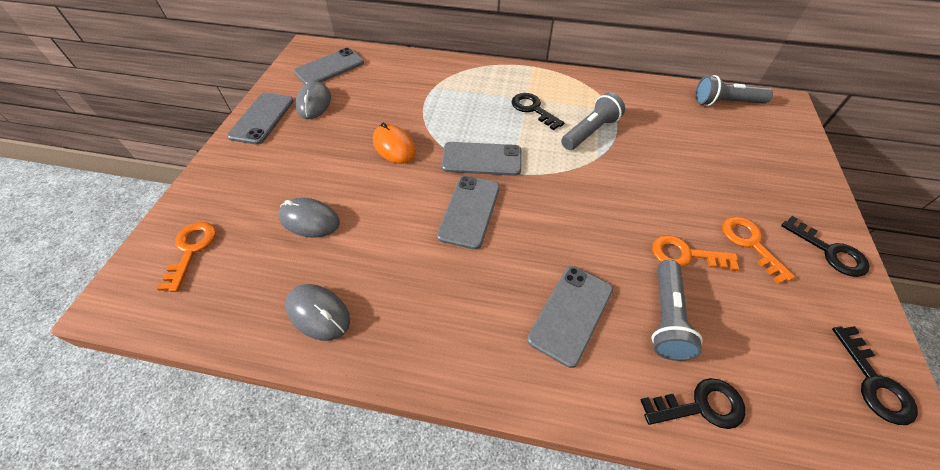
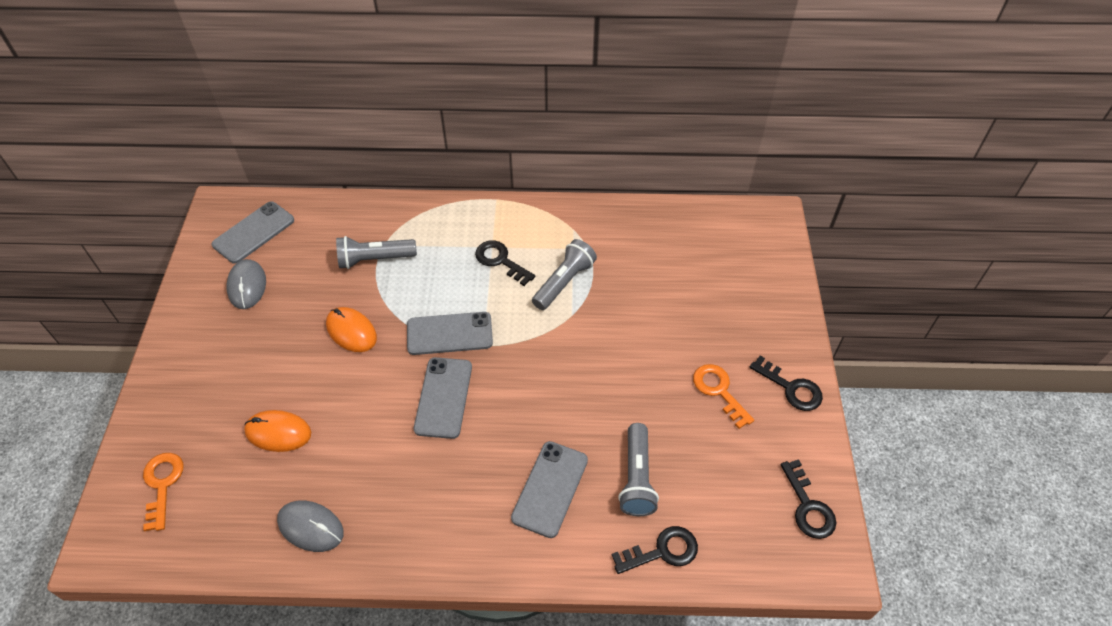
camera: 10 degrees left, 0 degrees up
grey phone [227,93,294,145] -> none
grey mouse [278,198,340,238] -> orange mouse [244,410,311,452]
orange key [652,235,739,271] -> none
grey flashlight [695,75,773,106] -> grey flashlight moved to [336,236,417,269]

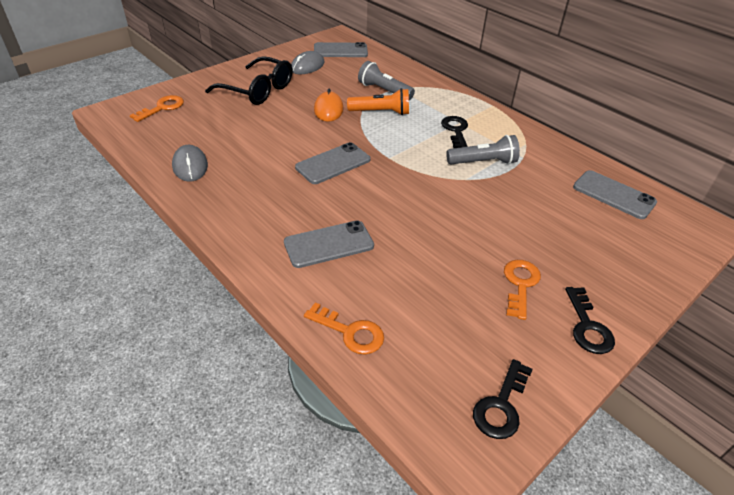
camera: 45 degrees right, 10 degrees down
orange mouse [244,410,311,452] -> none
grey phone [407,312,493,355] -> grey phone moved to [573,170,657,219]
black key [612,526,698,574] -> orange key [304,303,384,354]
grey flashlight [618,423,659,516] -> none
none -> black glasses [205,56,292,105]
none -> orange flashlight [347,88,409,115]

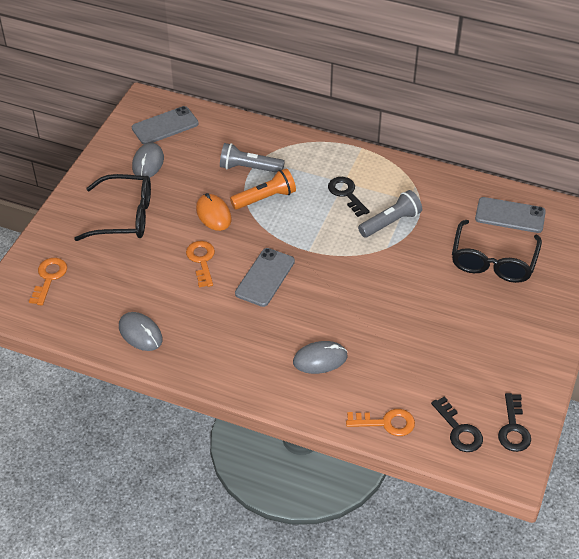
camera: 25 degrees left, 5 degrees up
grey phone [284,220,374,268] -> grey mouse [293,341,348,374]
orange key [504,260,541,320] -> orange key moved to [186,241,215,288]
black key [565,287,615,354] -> black key moved to [431,396,483,452]
none -> black glasses [452,220,542,283]

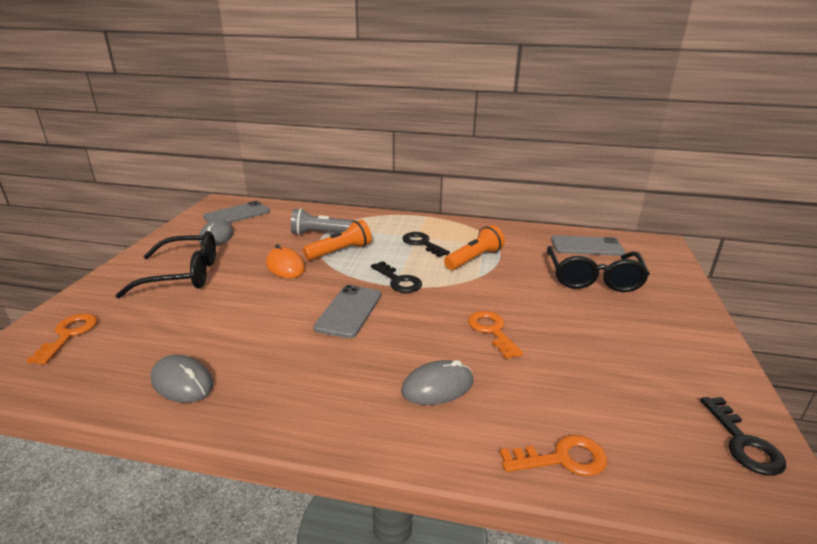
camera: 10 degrees left, 20 degrees down
orange key [186,241,215,288] -> orange key moved to [468,311,524,359]
grey flashlight [358,190,422,237] -> orange flashlight [444,225,505,270]
black key [431,396,483,452] -> black key moved to [371,261,422,293]

